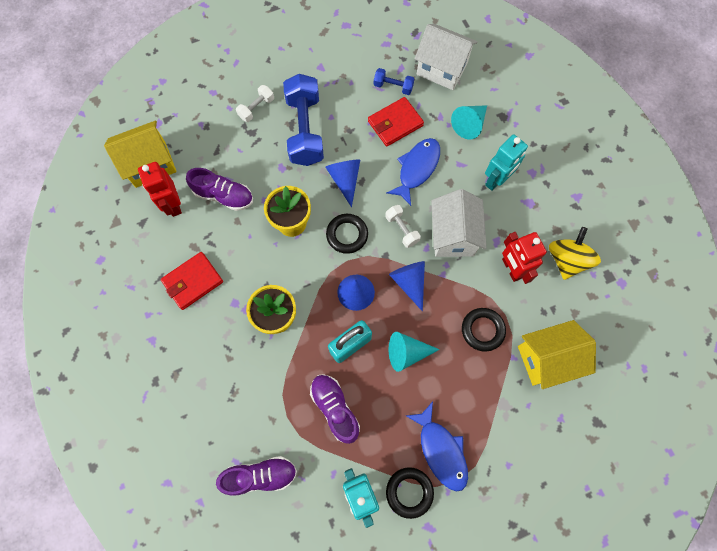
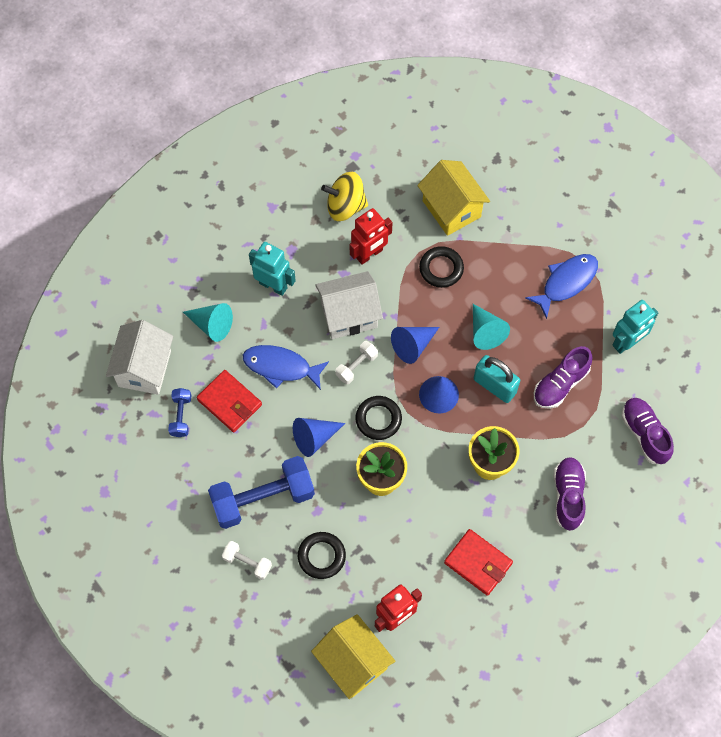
camera: 105 degrees left, 5 degrees down
purple shoe [186,168,253,211] -> purple shoe moved to [553,457,586,531]
black ring [386,467,434,519] -> black ring moved to [298,532,346,579]

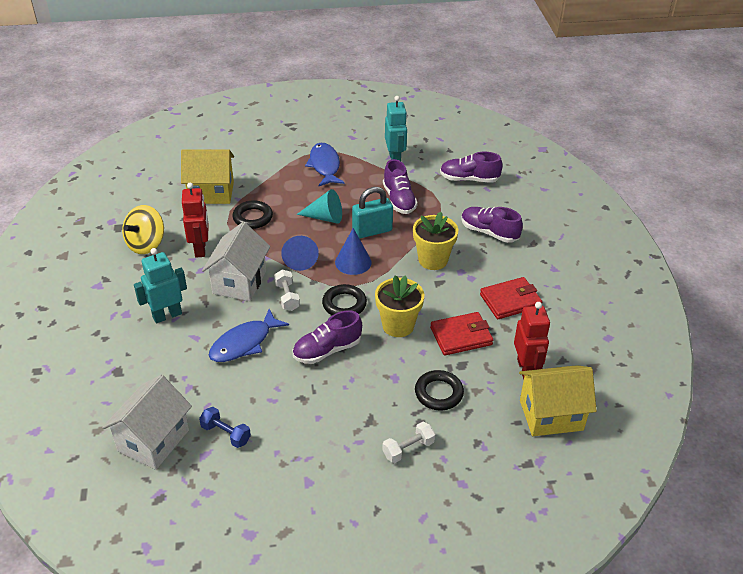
camera: 60 degrees left, 25 degrees down
white house [106,320,173,395] -> white house turned 75 degrees clockwise [102,375,192,470]
turquoise cone [183,303,233,342] -> none
red wallet [197,370,262,432] -> red wallet moved to [430,312,493,355]
blue dumbbell [208,456,315,529] -> none
blue cone [293,418,345,457] -> purple shoe [293,310,362,364]

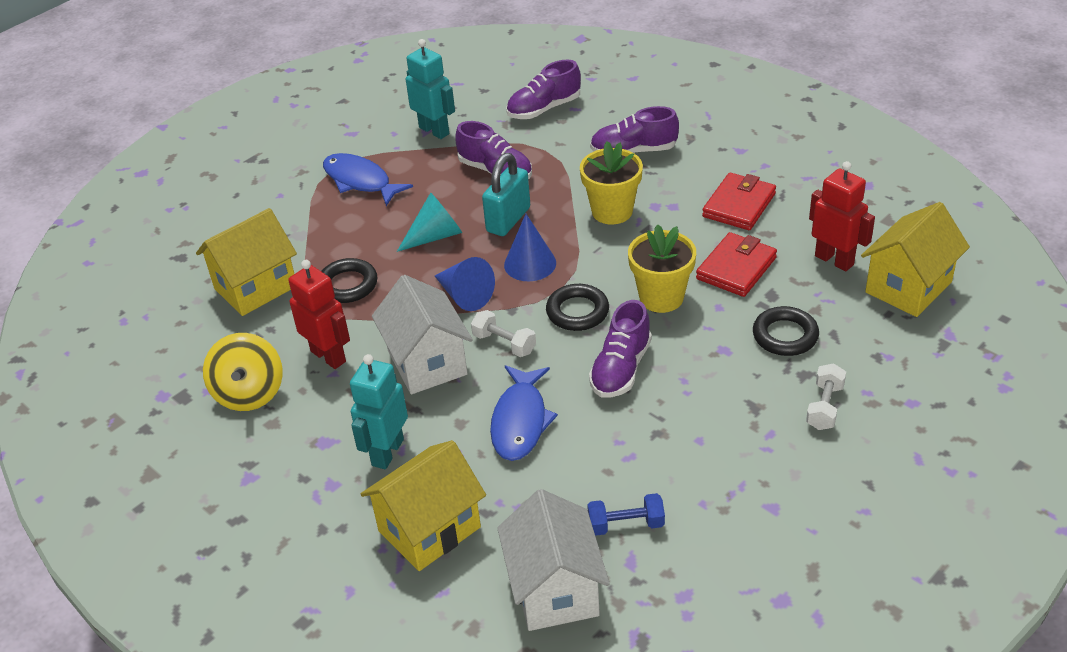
camera: 35 degrees left, 0 degrees up
none -> yellow house [361,440,486,571]

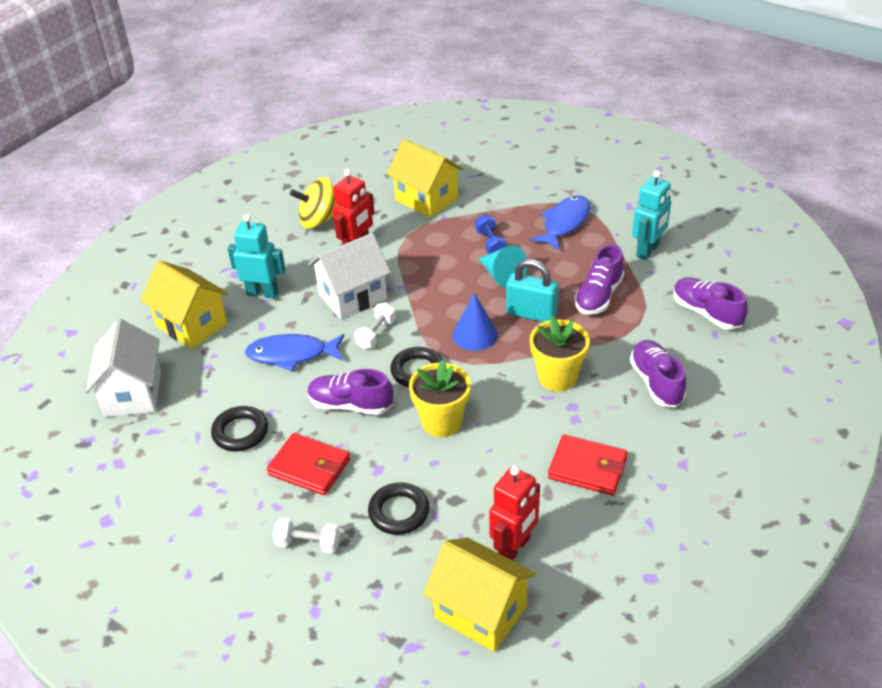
camera: 80 degrees right, 0 degrees up
black ring [321,258,377,303] -> black ring moved to [211,406,268,451]
blue cone [435,257,495,311] -> none
white house [497,489,610,631] -> white house turned 75 degrees counterclockwise [85,319,161,417]
blue dumbbell [587,493,665,536] -> blue dumbbell moved to [475,214,506,254]
red wallet [696,232,777,297] -> red wallet moved to [267,433,350,495]

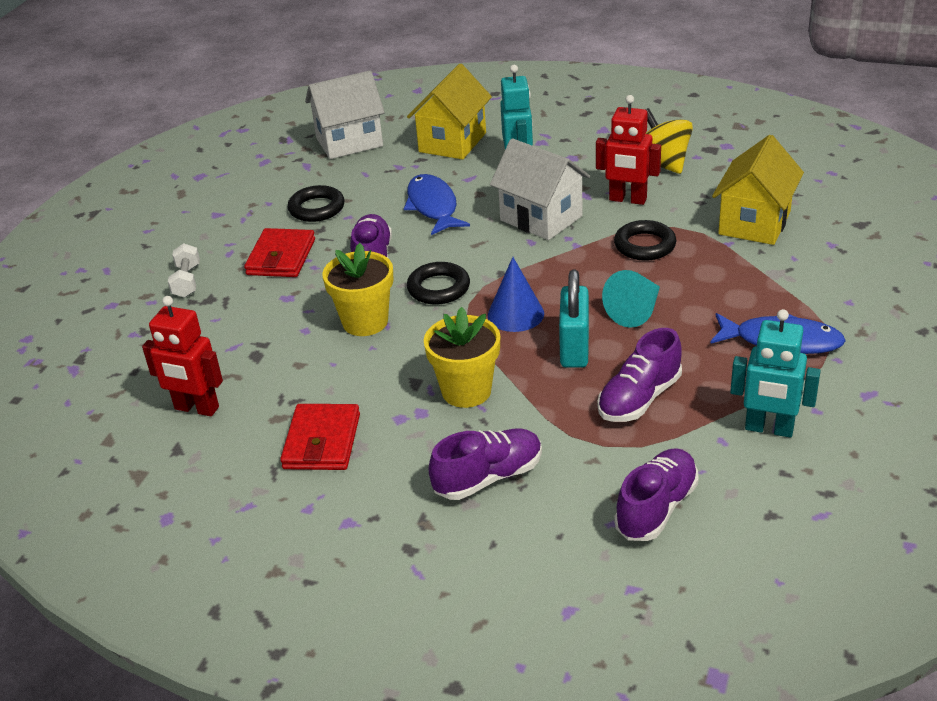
camera: 75 degrees right, 5 degrees down
white dumbbell [354,302,396,349] -> none
black ring [368,483,430,535] -> black ring moved to [614,220,676,261]
yellow house [423,537,536,652] -> none
blue dumbbell [475,214,506,254] -> none
purple shoe [574,244,624,315] -> purple shoe turned 60 degrees counterclockwise [597,328,682,422]

